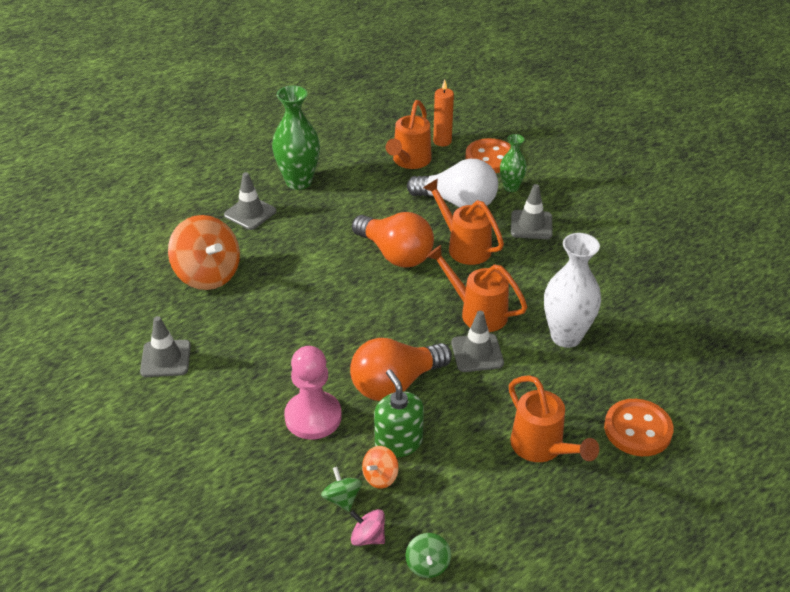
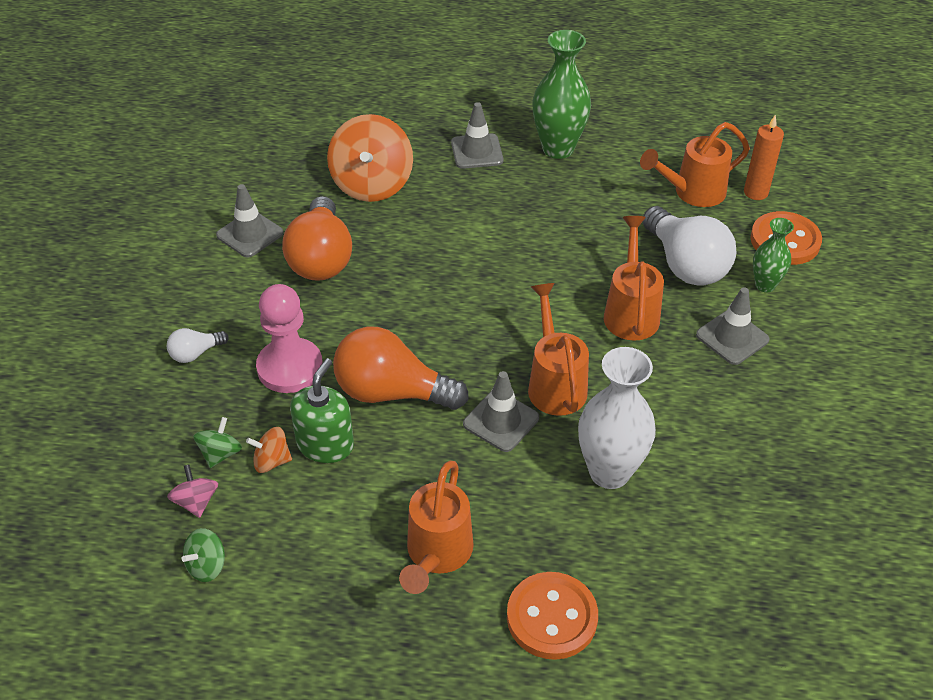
camera: 45 degrees right, 5 degrees up
orange light bulb [352,212,434,268] -> orange light bulb moved to [282,196,352,281]
none -> white light bulb [167,328,229,363]

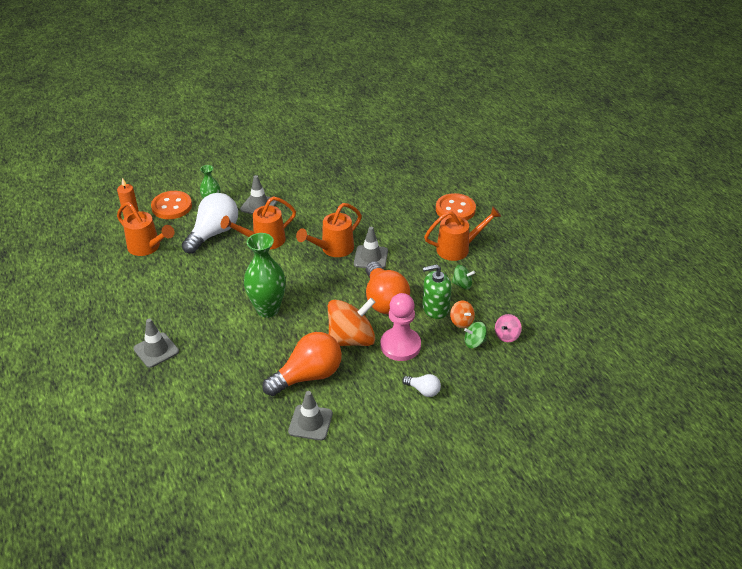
camera: 120 degrees left, 5 degrees down
green spinning top [182,528,225,582] -> green spinning top moved to [452,265,475,290]
orange spinning top [327,114,413,202] -> orange spinning top moved to [328,298,376,346]
green vase [532,30,591,159] -> green vase moved to [244,233,286,318]
white vase [578,347,656,489] -> none

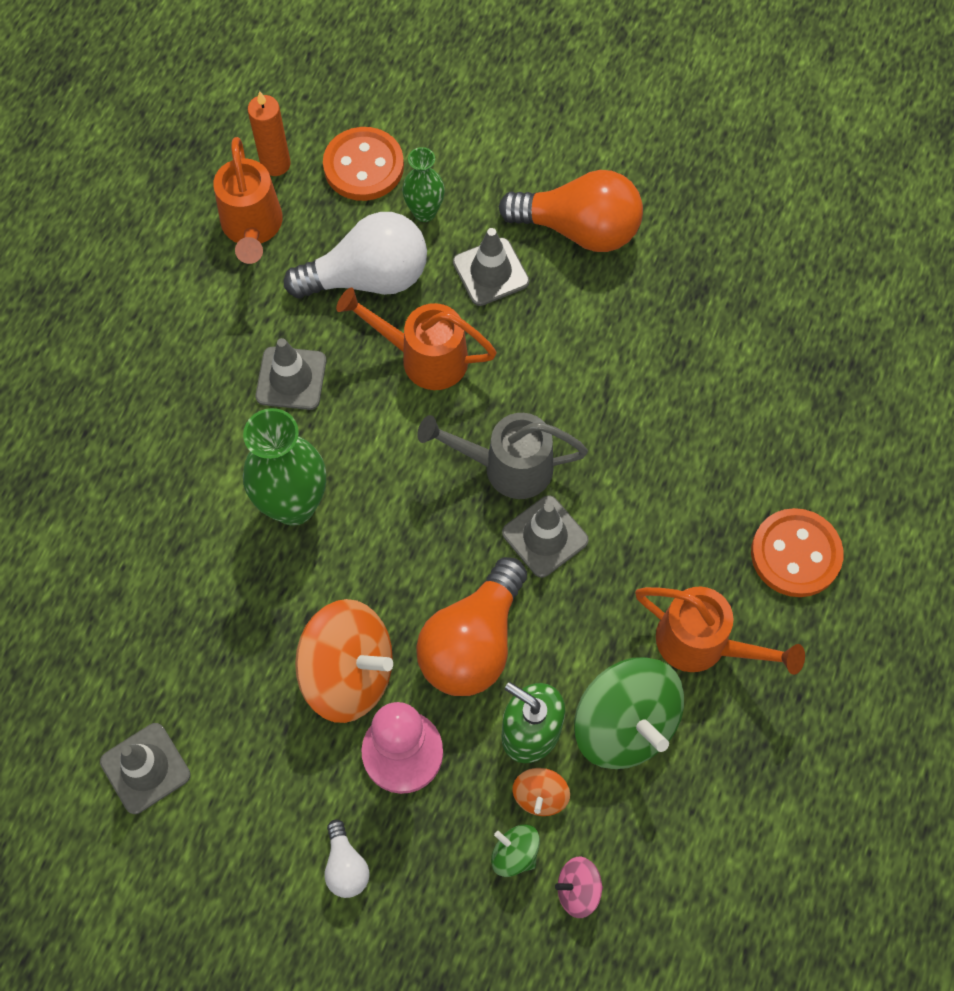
camera: 45 degrees right, 25 degrees up
grey traffic cone [133,319,179,368] -> grey traffic cone moved to [255,338,326,410]
orange light bulb [262,332,342,396] -> orange light bulb moved to [499,170,643,252]
orange watering can [296,203,362,257] -> grey watering can [417,413,588,499]
green spinning top [452,265,475,290] -> green spinning top [574,657,684,769], size x2.14

